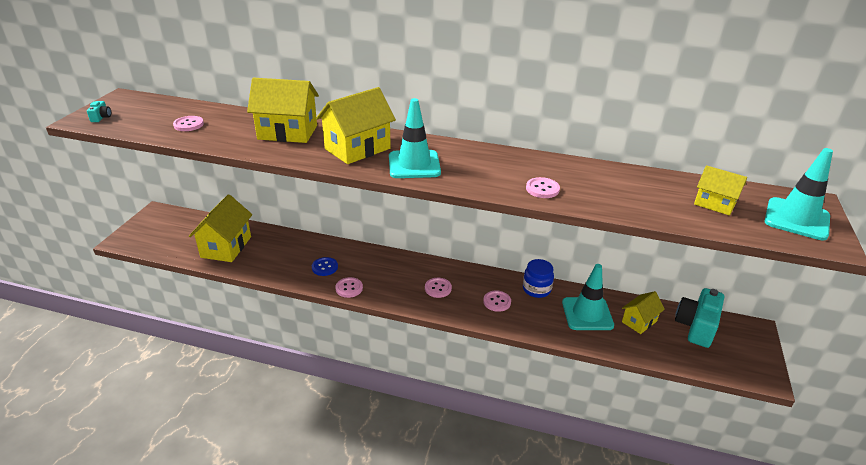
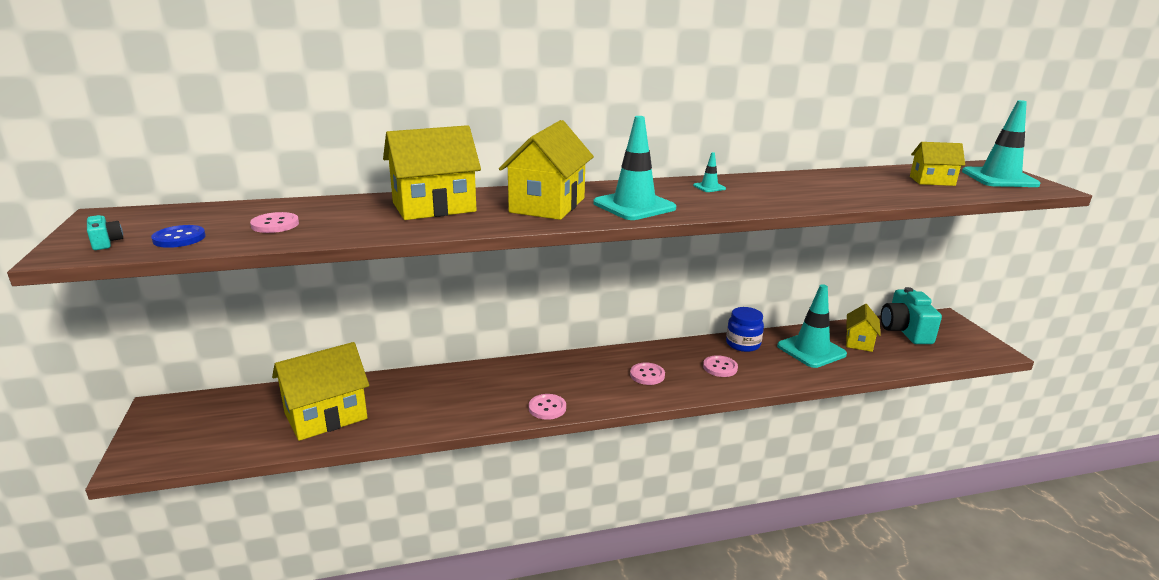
camera: 30 degrees left, 10 degrees down
yellow house [189,194,252,262] -> yellow house turned 75 degrees clockwise [272,342,369,441]
blue button [312,257,338,276] -> blue button moved to [151,225,206,248]
pink button [526,177,560,198] -> none
none -> turquoise traffic cone [693,152,726,192]

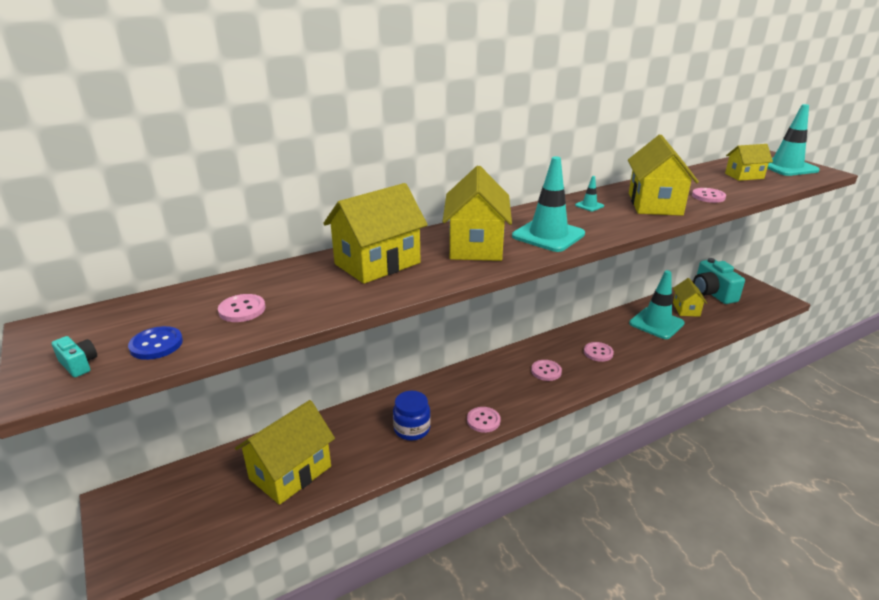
camera: 15 degrees left, 5 degrees up
blue jar [726,307,764,352] -> blue jar moved to [393,391,431,441]
none -> yellow house [628,135,699,216]
none -> pink button [692,188,726,203]

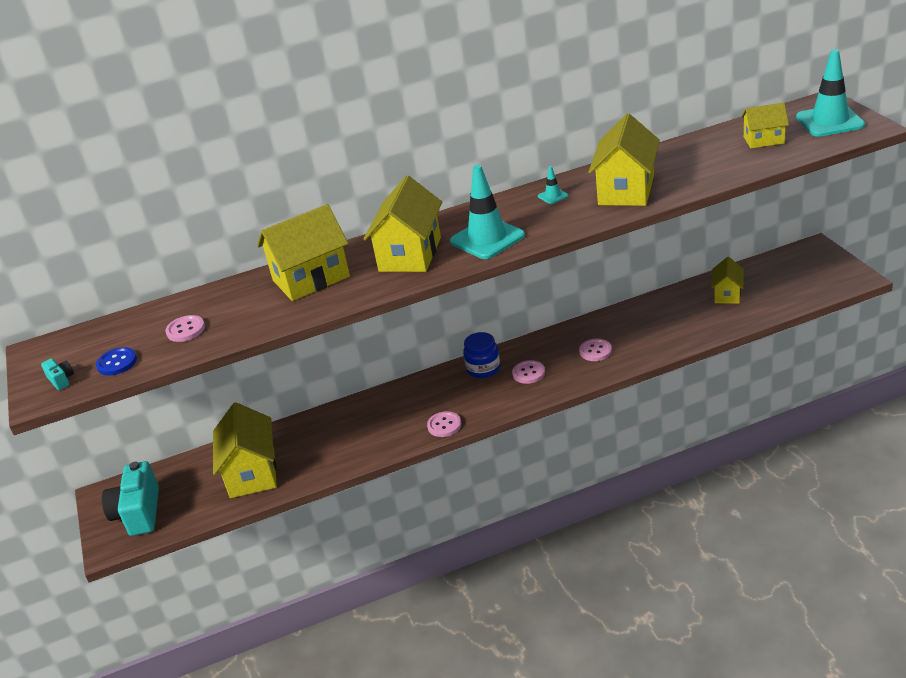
camera: 15 degrees right, 5 degrees up
yellow house [235,400,335,505] -> yellow house turned 60 degrees counterclockwise [213,402,277,498]
blue jar [393,391,431,441] -> blue jar moved to [463,332,500,378]
turquoise traffic cone [629,270,685,339] -> none
pink button [692,188,726,203] -> none
turquoise camera [693,258,745,304] -> turquoise camera moved to [102,461,159,536]

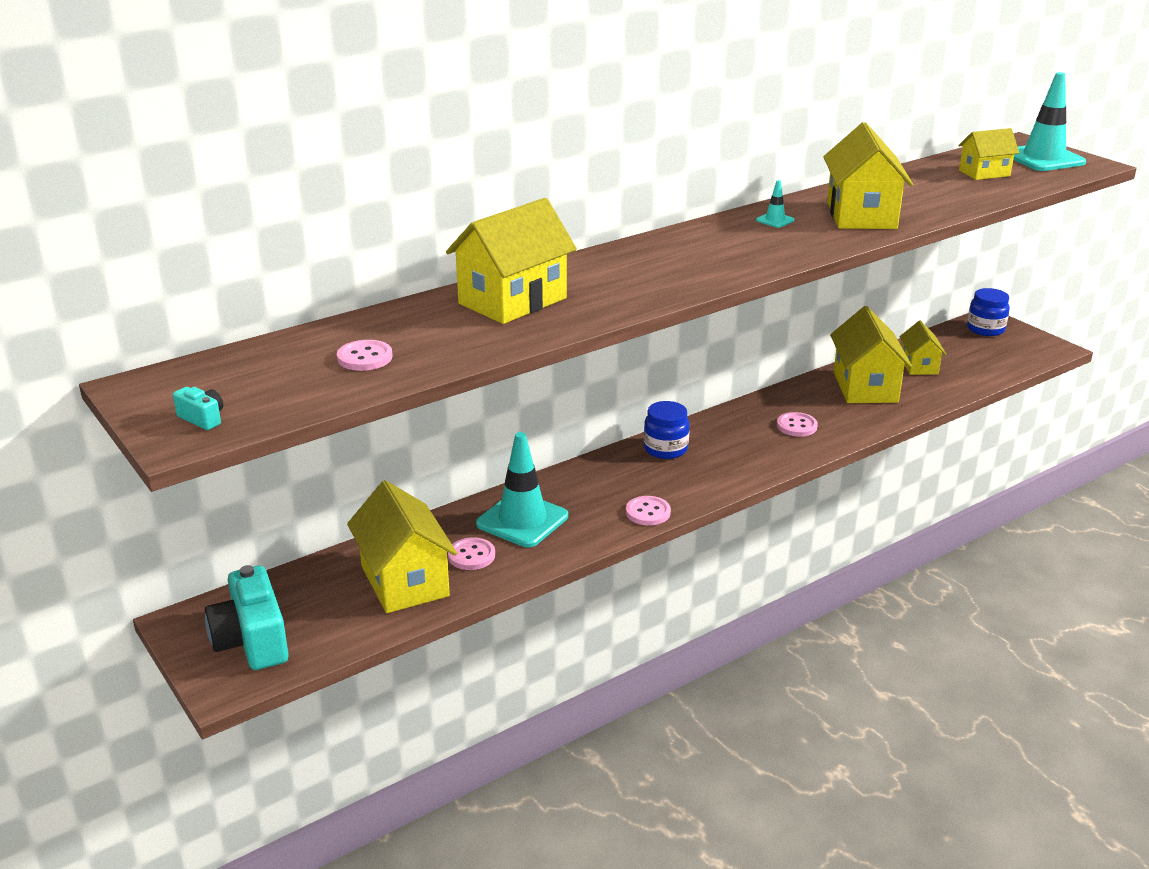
camera: 20 degrees left, 5 degrees down
blue button [96,347,137,376] -> none
yellow house [363,176,442,272] -> yellow house moved to [830,306,913,403]
turquoise traffic cone [450,165,525,259] -> turquoise traffic cone moved to [476,432,568,547]
pink button [512,360,545,384] -> pink button moved to [448,537,495,570]
none -> blue jar [967,288,1010,336]

